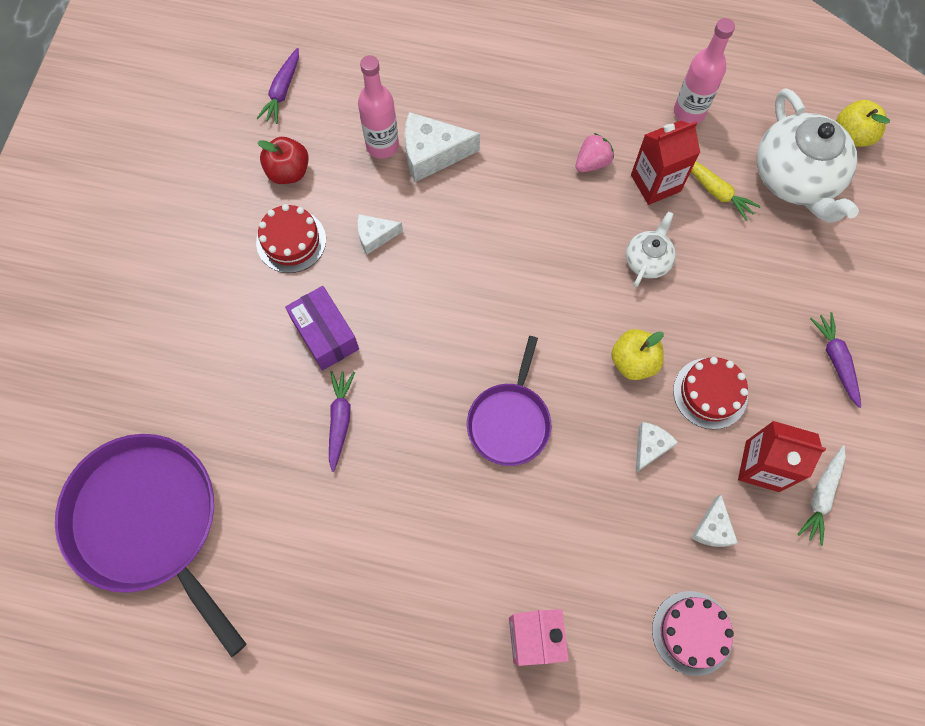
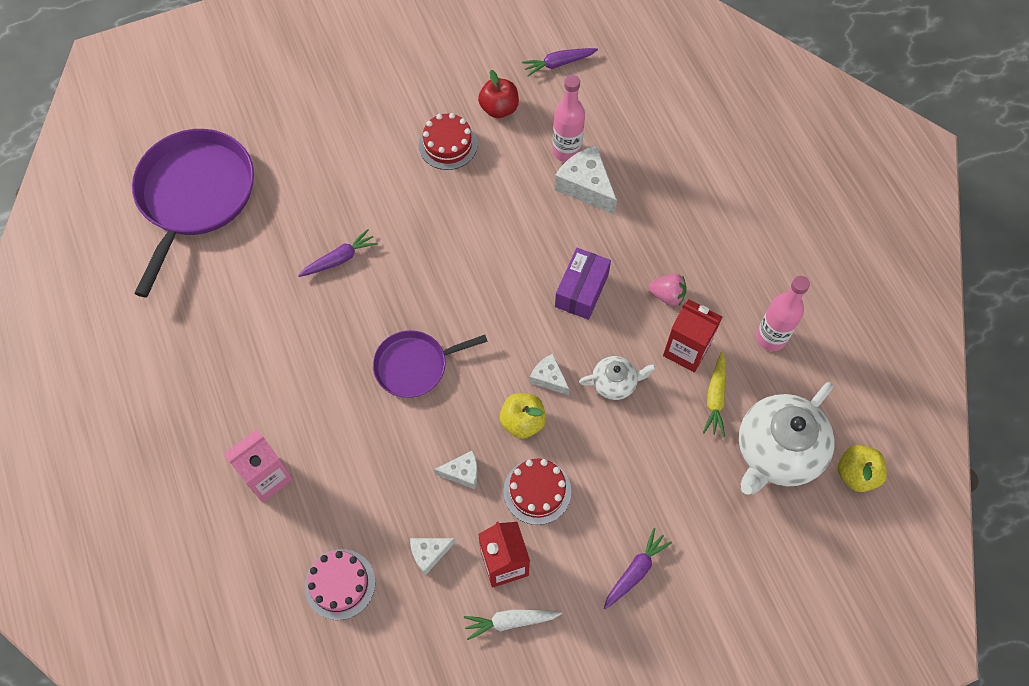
camera: 55 degrees right, 5 degrees down
purple box [285,286,359,370] -> purple box moved to [555,248,611,320]
white cheese [357,214,403,254] -> white cheese moved to [530,354,570,395]

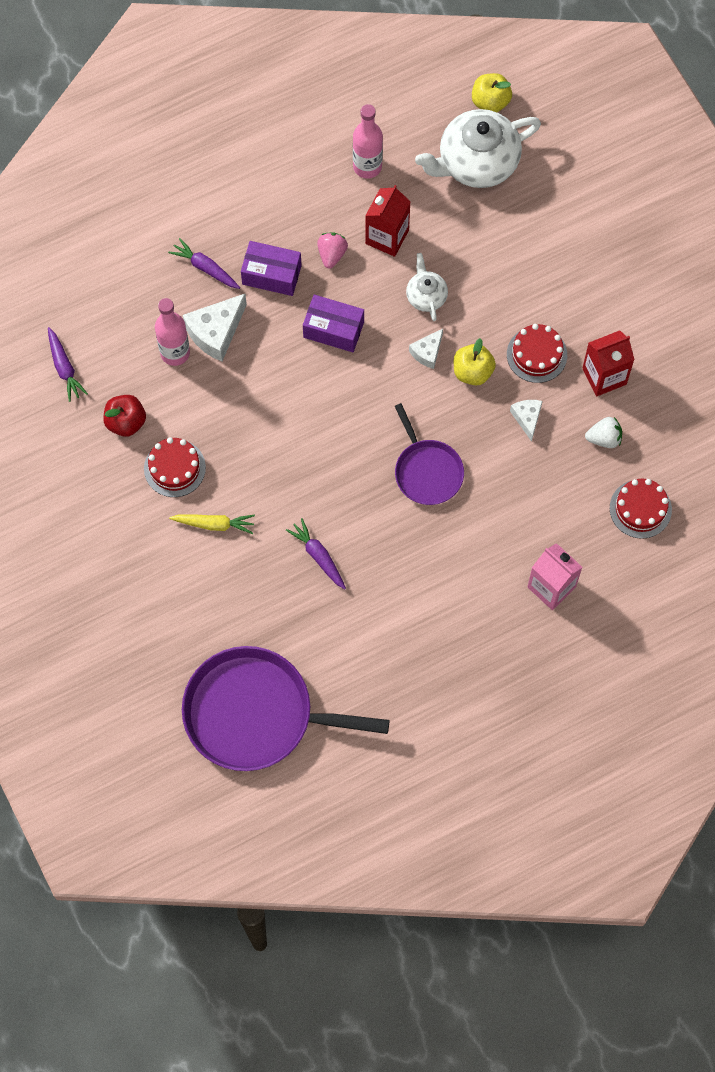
camera: 95 degrees left, 5 degrees up
pink cake [305,549,375,620] -> red cake [610,479,672,539]
white cheese [410,538,455,575] -> white strawberry [585,417,622,448]
white carrot [464,609,562,640] -> none
purple carrot [604,528,672,609] -> purple carrot moved to [168,238,240,289]
yellow carrot [703,352,726,436] -> yellow carrot moved to [169,514,255,534]
white teapot [739,382,835,495] -> white teapot turned 120 degrees clockwise [415,109,541,188]
none -> purple box [241,241,302,296]

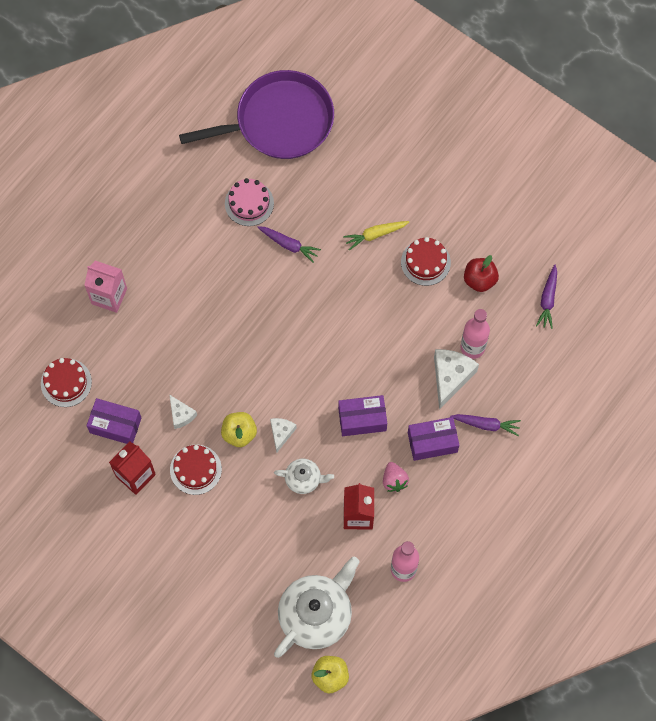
camera: 155 degrees right, 0 degrees up
purple carrot [48,327,88,402] -> purple carrot turned 120 degrees counterclockwise [536,264,557,329]
purple pan [395,403,464,505] -> none
white teapot [406,253,448,321] -> white teapot turned 45 degrees counterclockwise [274,459,334,494]
white strawberry [585,417,622,448] -> purple box [86,398,142,444]
none -> pink cake [225,178,274,226]

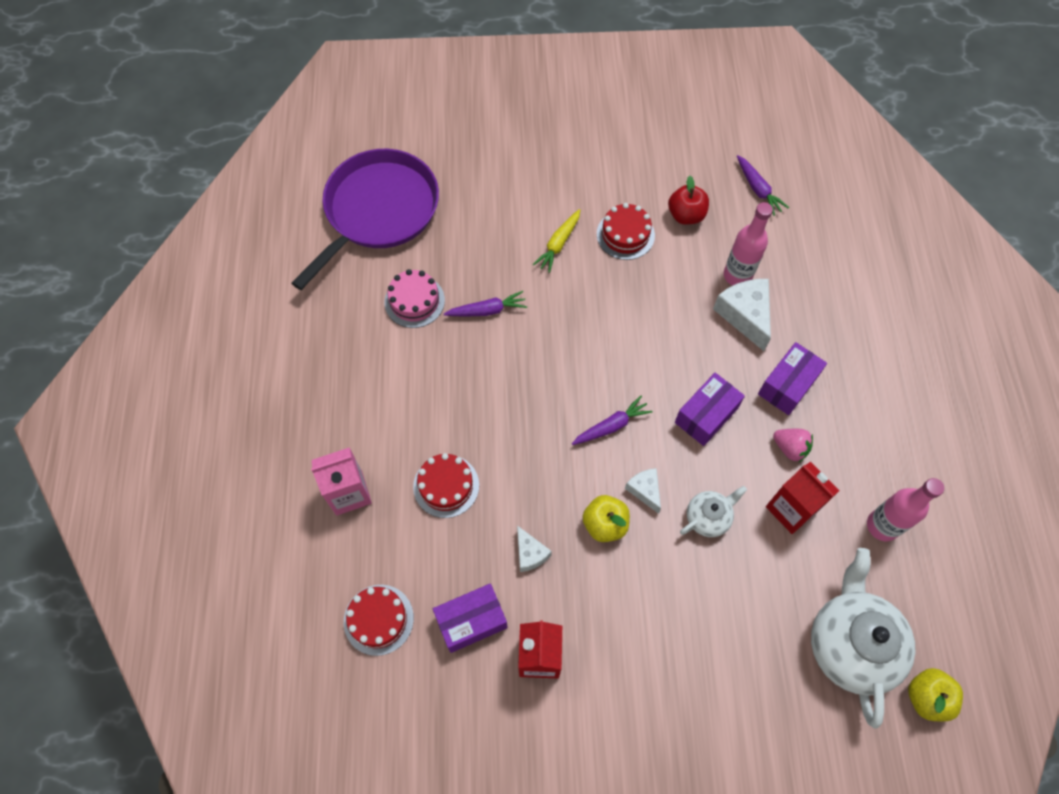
camera: 40 degrees left, 5 degrees down
white cheese [169,395,197,429] -> white cheese turned 45 degrees clockwise [517,525,552,572]
red cake [170,445,222,495] -> red cake moved to [413,453,479,518]
purple carrot [450,414,521,436] -> purple carrot moved to [572,396,652,445]

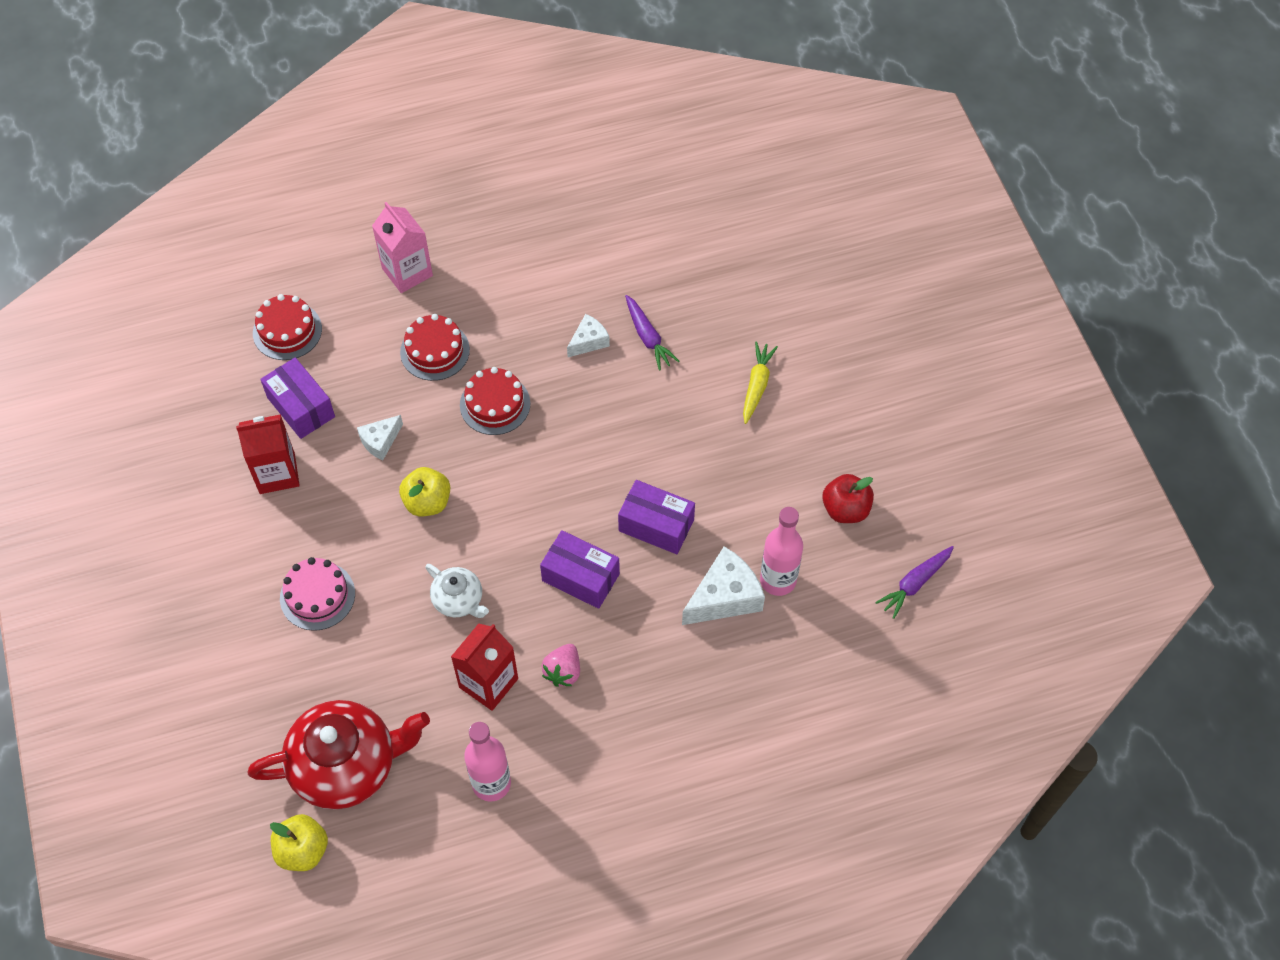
camera: 75 degrees right, 5 degrees down
purple pan [291,149,439,290] -> none
pink cake [384,269,445,328] -> pink cake moved to [280,557,355,631]
yellow carrot [533,209,580,273] -> yellow carrot turned 90 degrees clockwise [743,342,778,424]
purple carrot [572,396,652,445] -> none
red cake [597,203,655,260] -> red cake moved to [460,367,530,435]
white cheese [625,468,661,514] -> white cheese moved to [567,314,610,357]
purple box [758,342,827,415] -> purple box moved to [618,480,695,554]
white teapot [811,548,916,729] -> red teapot [248,700,430,809]

